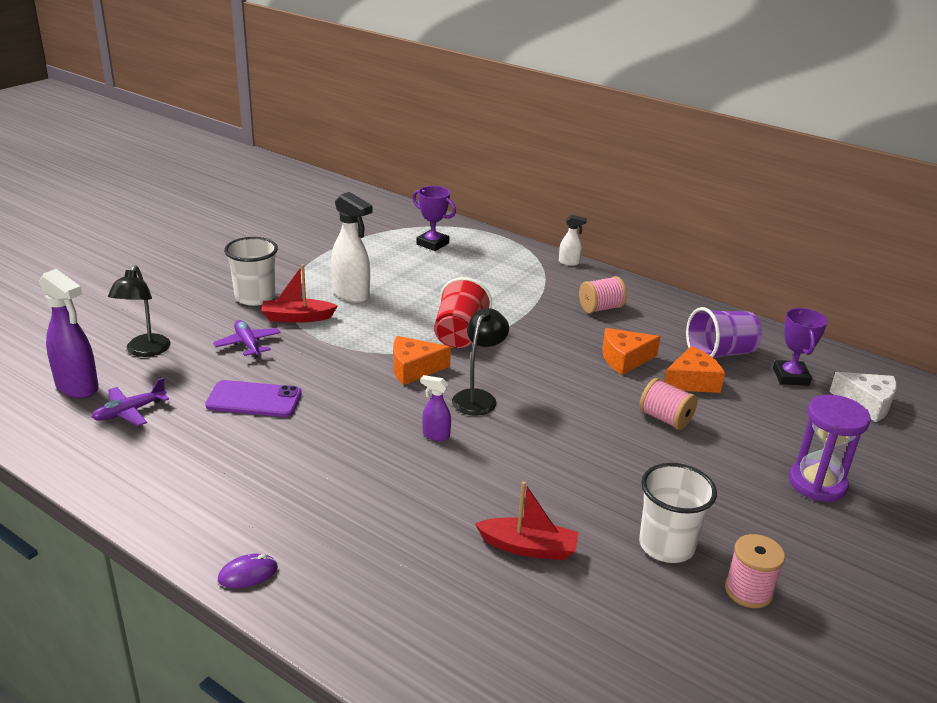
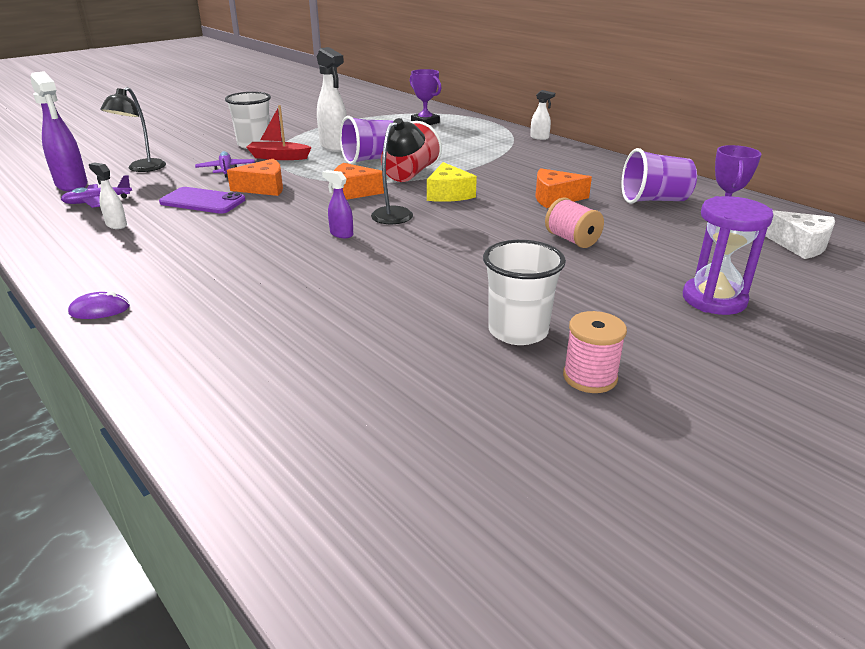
camera: 15 degrees right, 0 degrees up
red boat [475,481,579,560] -> none
pink spool [579,276,627,313] -> none
orange cheese [664,346,725,393] -> orange cheese moved to [227,159,283,196]
none -> white spray bottle [89,162,127,229]
none -> purple cup [340,116,393,164]
none -> yellow cheese [427,162,477,202]

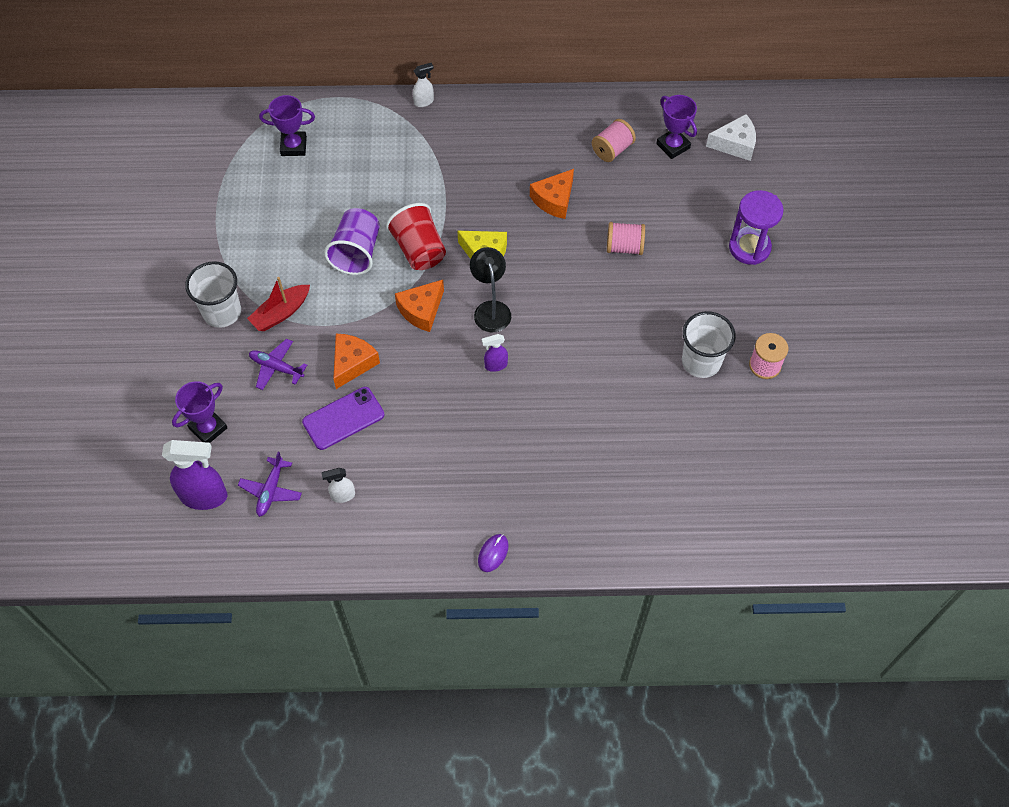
camera: 50 degrees left, 30 degrees up
black lamp [100,87,166,172] -> purple trophy [172,381,228,443]
white spray bottle [317,47,347,152] -> none
purple cup [621,148,697,204] -> pink spool [592,119,636,162]

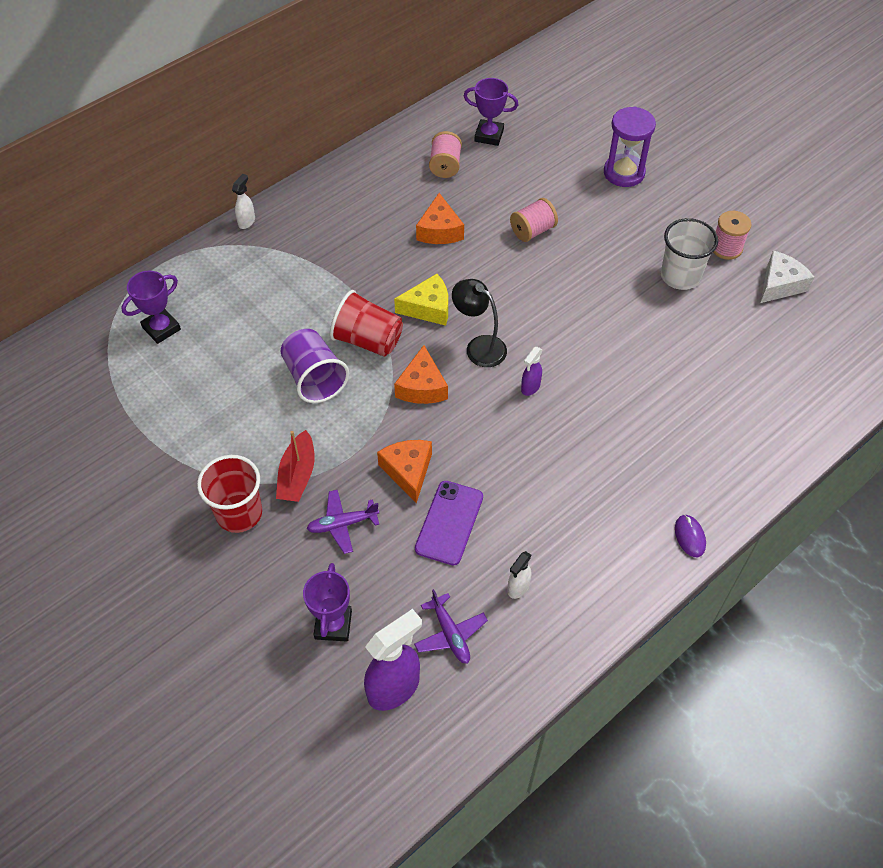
camera: 40 degrees left, 5 degrees down
white cup [185,261,241,328] -> red cup [197,455,262,533]
white cheese [706,114,756,161] -> white cheese moved to [760,251,814,303]

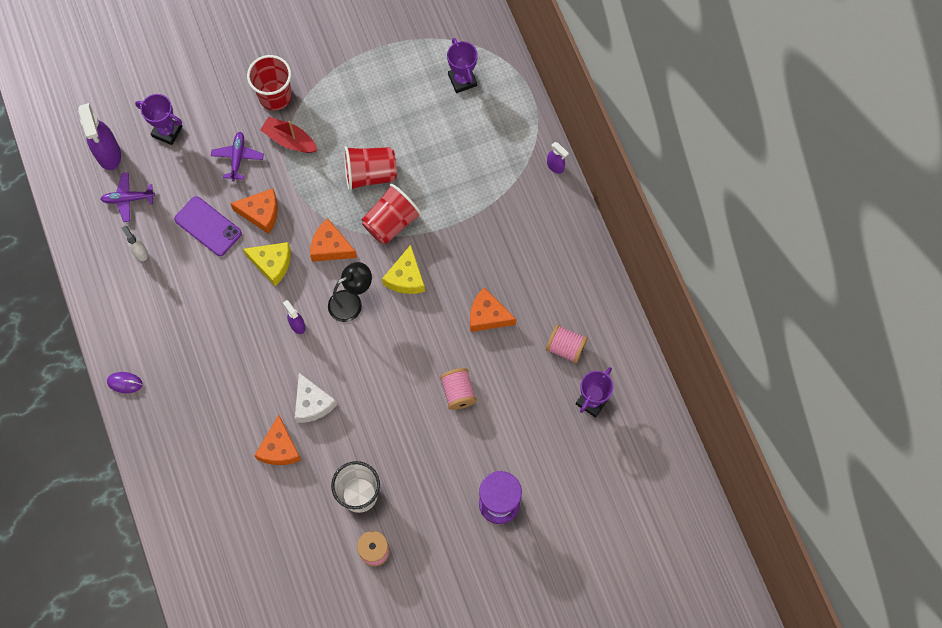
camera: 110 degrees right, 15 degrees up
white spray bottle [232,174,255,229] -> purple spray bottle [547,142,569,174]
purple cup [281,329,349,403] -> red cup [344,146,397,191]
white cheese [760,251,814,303] -> white cheese moved to [295,373,337,423]
none -> yellow cheese [243,242,291,286]
none -> orange cheese [254,415,301,465]

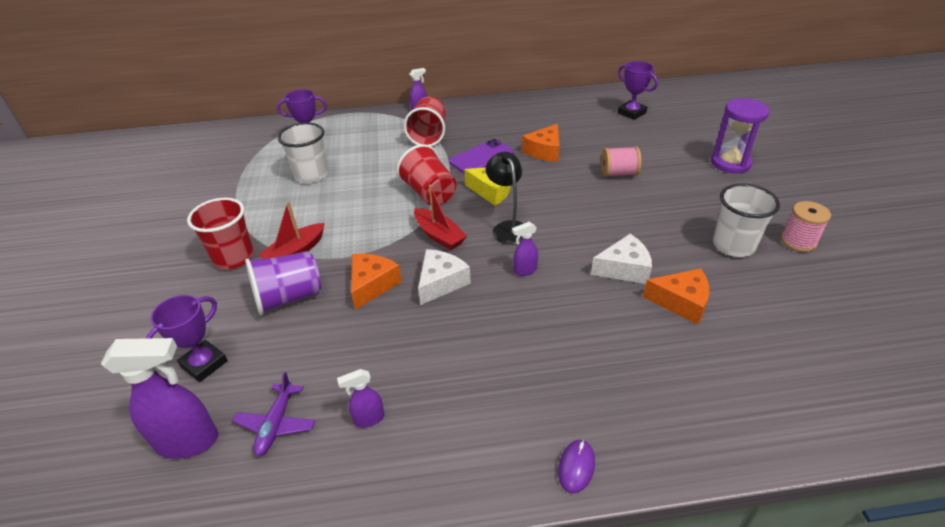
camera: 75 degrees left, 30 degrees down
white spray bottle [122,225,148,261] -> purple spray bottle [337,369,384,428]
purple phone [174,196,242,256] -> purple phone moved to [449,139,514,174]
purple plane [211,132,264,181] -> purple cup [245,251,321,315]
yellow cheese [243,242,291,286] -> white cheese [418,249,471,305]
orange cheese [310,219,357,262] -> red boat [414,185,467,250]
red cup [344,146,397,191] -> red cup moved to [404,97,446,146]
pink spool [546,324,588,364] -> none
none -> white cup [278,123,328,184]

